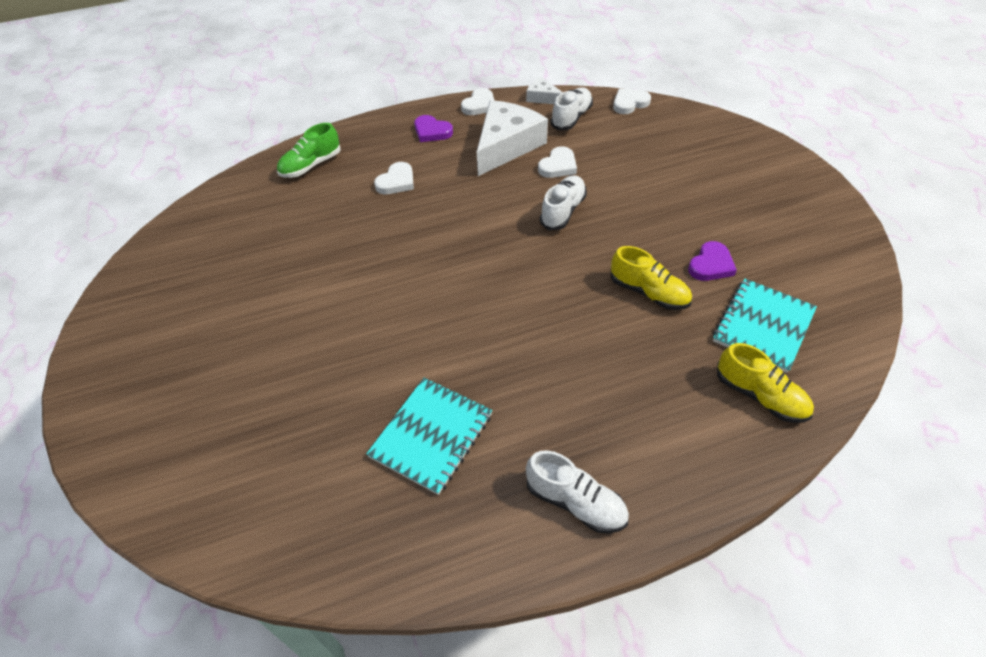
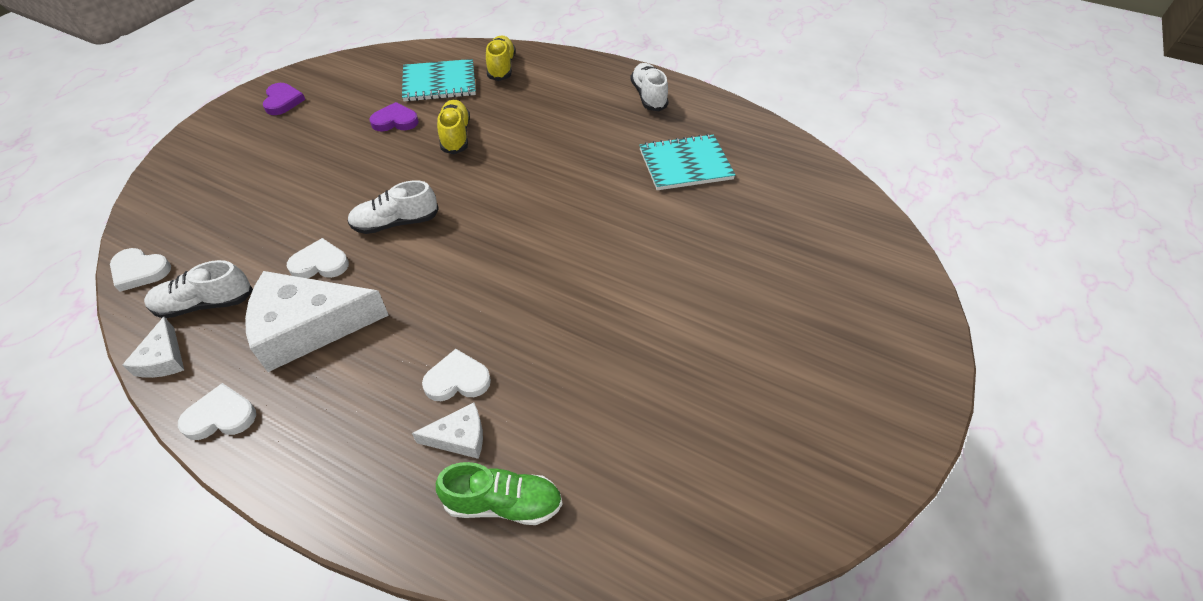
camera: 135 degrees left, 0 degrees up
purple heart [414,115,453,142] -> purple heart moved to [263,83,305,115]
none -> white cheese [412,403,483,459]

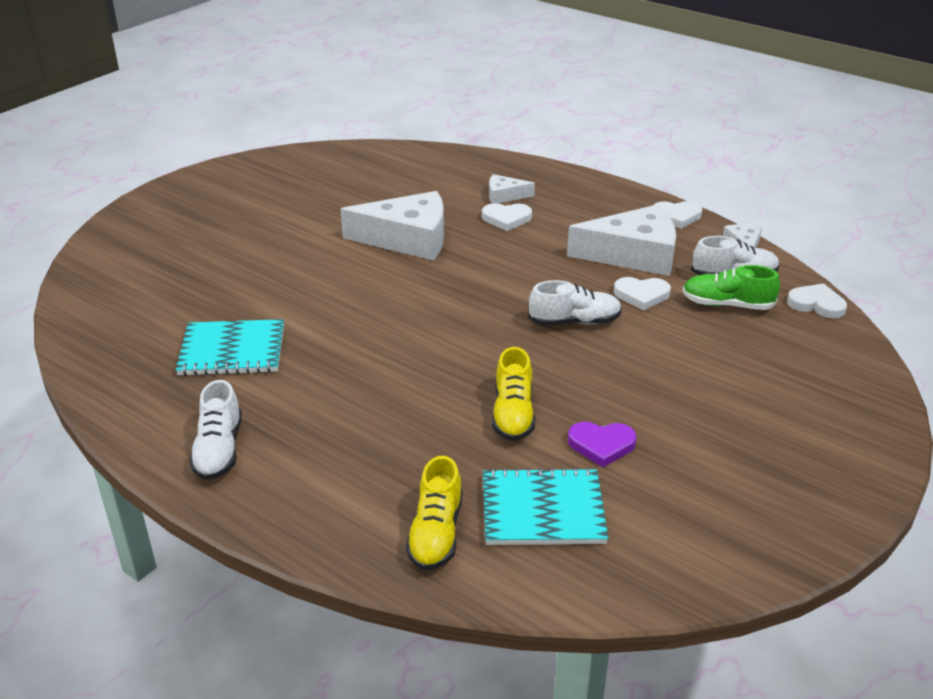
camera: 170 degrees left, 15 degrees down
purple heart [263,83,305,115] -> none
green shoe [436,462,563,525] -> green shoe moved to [682,265,780,310]
none -> white cheese [340,191,444,260]

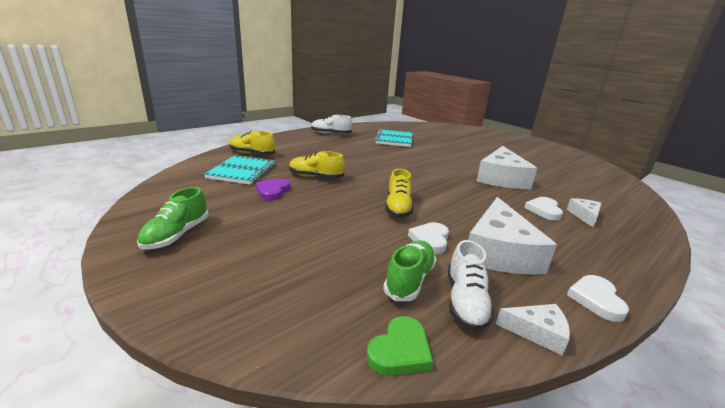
camera: 100 degrees right, 10 degrees down
white shoe [528,280,622,326] -> yellow shoe [385,169,413,218]
white heart [787,283,847,319] -> green heart [367,316,433,376]
none -> green shoe [137,187,209,250]

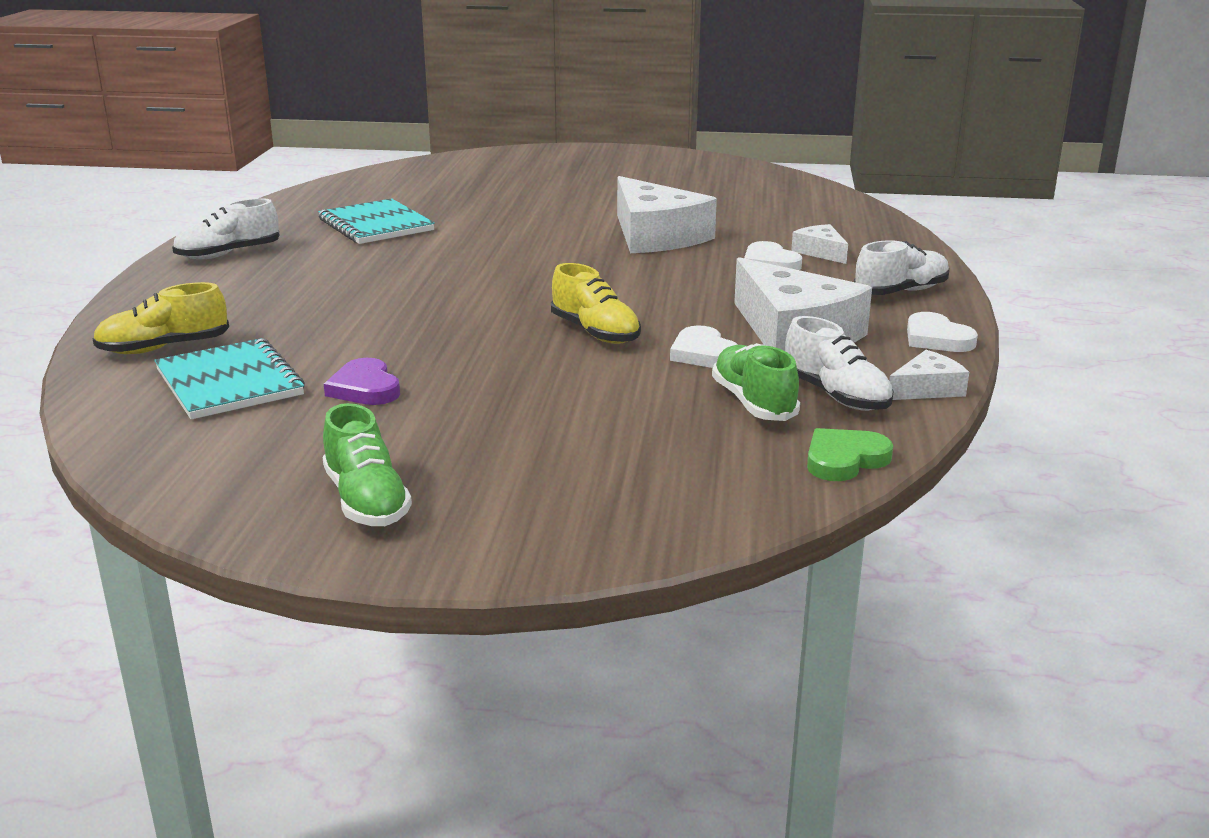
camera: 40 degrees left, 0 degrees up
yellow shoe [289,151,345,179] -> none
green heart [367,316,433,376] -> green heart turned 120 degrees counterclockwise [807,428,893,481]
none -> white shoe [854,240,950,295]

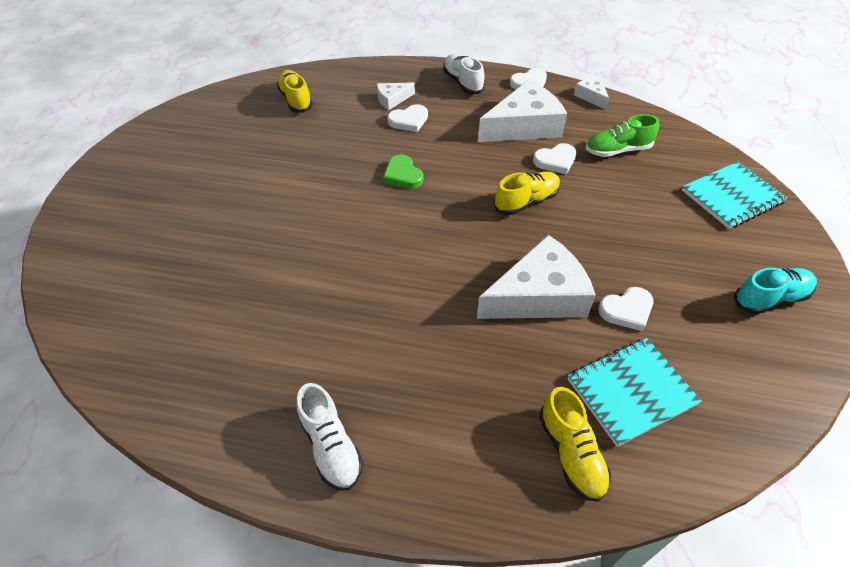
camera: 85 degrees left, 25 degrees up
turquoise notebook [318,198,435,244] -> turquoise notebook moved to [682,162,788,229]
green shoe [322,403,412,526] -> turquoise shoe [734,268,817,314]
purple heart [324,358,400,405] -> white heart [599,287,653,331]
white cheese [617,176,717,253] -> white cheese moved to [477,235,596,319]
white shoe [785,316,894,411] -> none
green heart [807,428,893,481] -> green heart moved to [383,155,423,189]
none -> yellow shoe [276,70,313,112]

